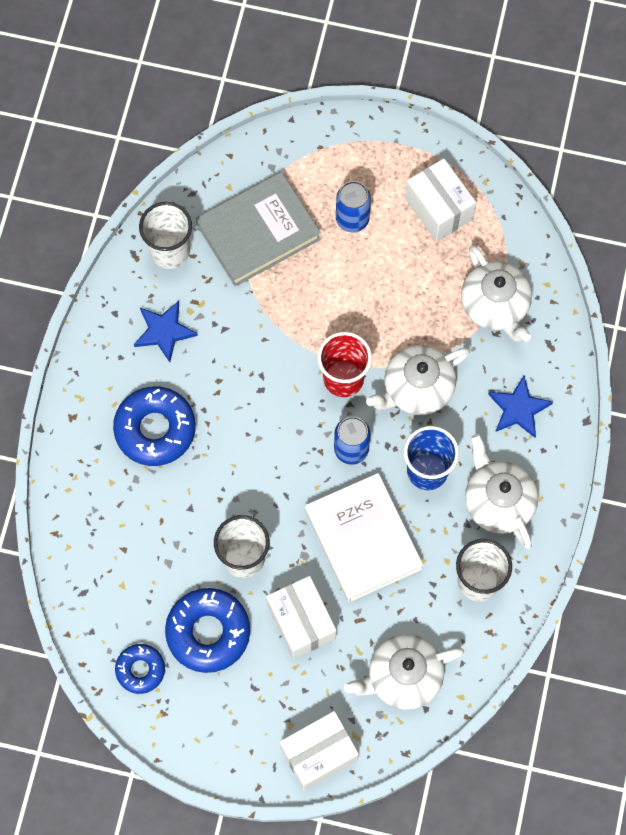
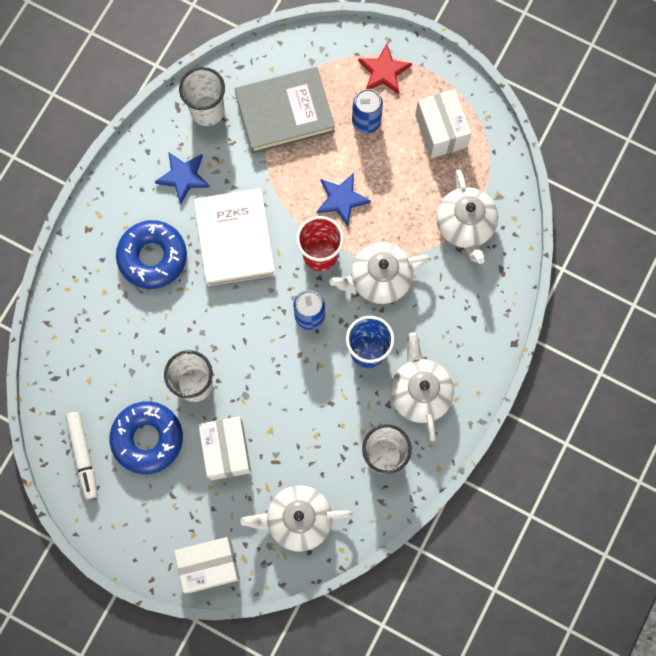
camera: 15 degrees right, 5 degrees up
blue donut [115,644,165,694] -> white marker [65,412,98,500]
white book [305,473,423,602] -> white book moved to [194,188,276,286]
blue star [488,376,553,438] -> blue star moved to [317,173,371,226]
none -> red star [358,44,412,94]

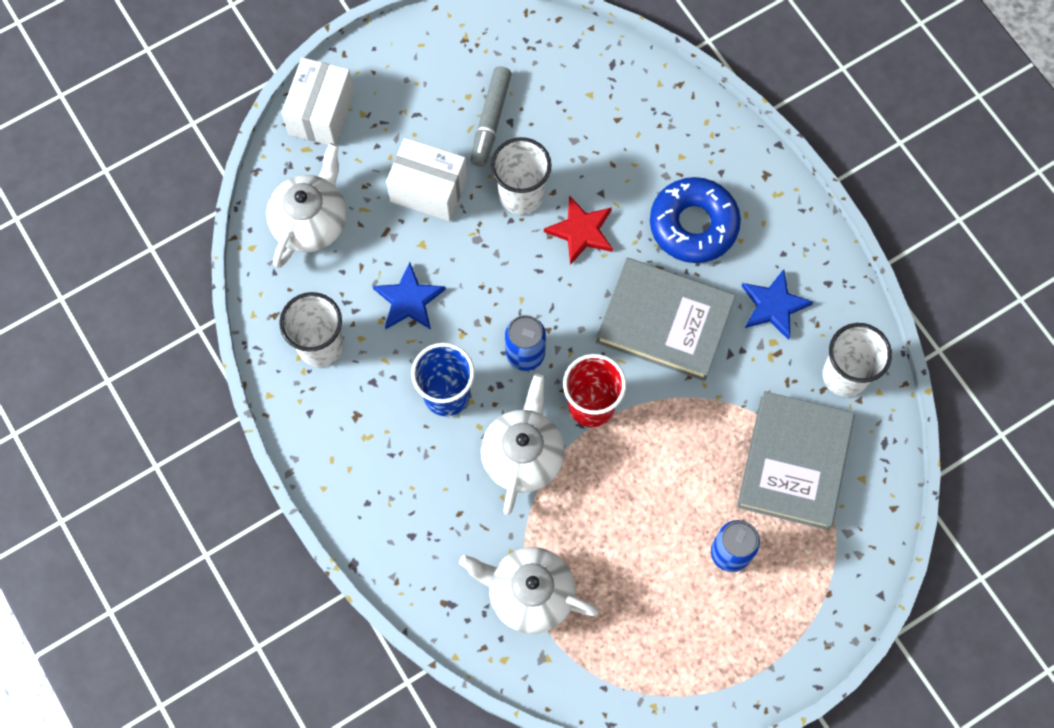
camera: 120 degrees right, 5 degrees down
white marker [65,412,98,500] -> none
blue donut [109,401,183,474] -> grey marker [471,66,512,167]
white book [194,188,276,286] -> grey book [596,258,736,381]
blue star [317,173,371,226] -> blue star moved to [373,262,446,330]
red star [358,44,412,94] -> red star moved to [544,196,613,265]
white teapot [390,332,454,441] -> none
white box [415,89,472,158] -> none

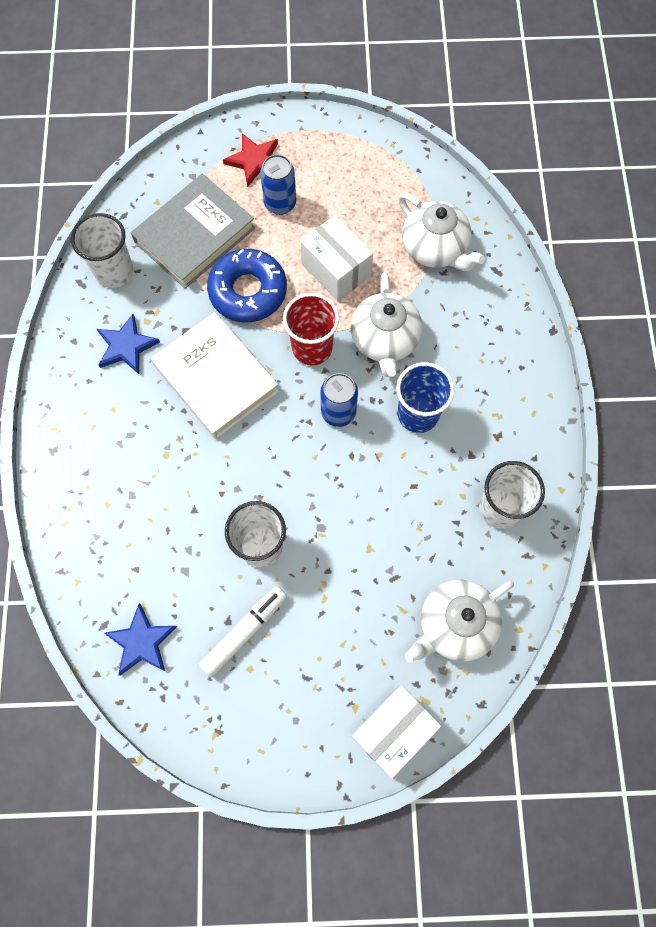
camera: 150 degrees left, 0 degrees up
blue star [373,262,446,330] -> blue star moved to [104,604,177,676]
white box [386,138,467,221] -> white box moved to [300,215,373,301]
grey marker [471,66,512,167] -> white marker [199,586,287,678]
white teapot [481,374,565,515] -> white teapot turned 45 degrees counterclockwise [351,272,423,377]
red star [544,196,613,265] -> red star moved to [223,133,278,187]
grey book [596,258,736,381] -> white book [151,312,279,439]
blue donut [650,177,741,263] -> blue donut moved to [207,249,287,322]

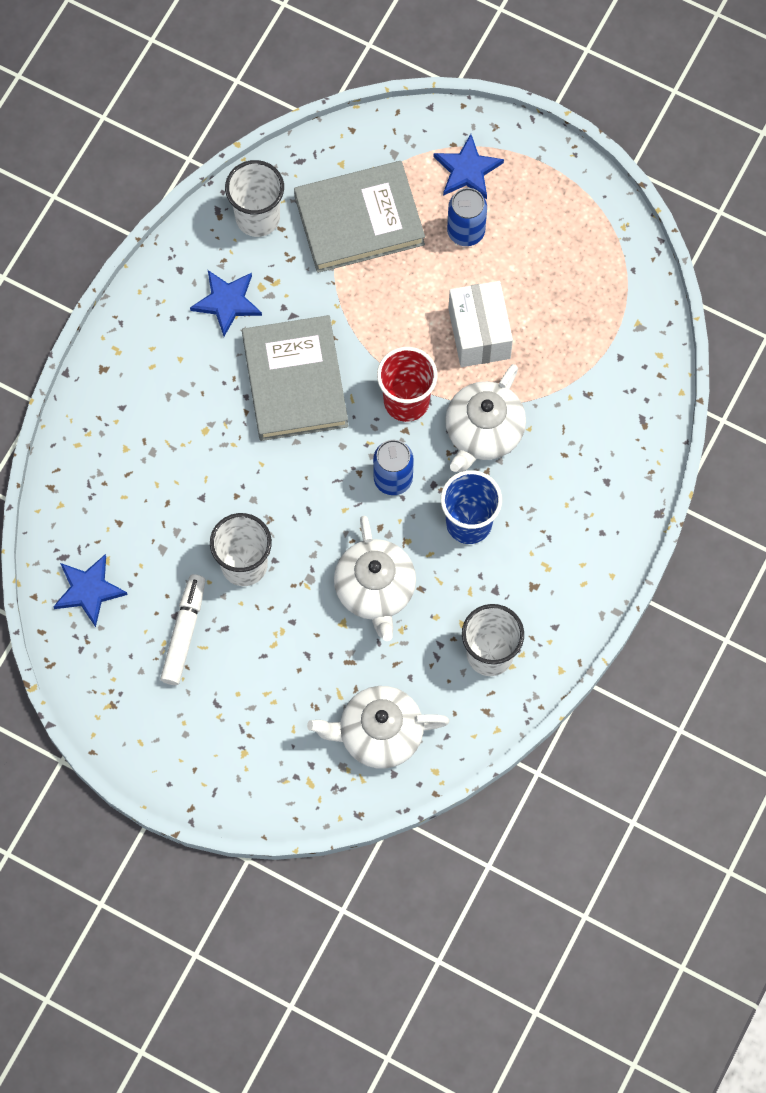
camera: 30 degrees right, 0 degrees up
white book [151,312,279,439] -> grey book [242,315,348,441]
white marker [199,586,287,678] -> white marker turned 60 degrees counterclockwise [160,574,206,685]
blue donut [207,249,287,322] -> none
red star [223,133,278,187] -> blue star [434,134,504,199]
white box [351,685,441,778] -> none
white teapot [399,192,485,271] -> white teapot moved to [334,516,416,641]

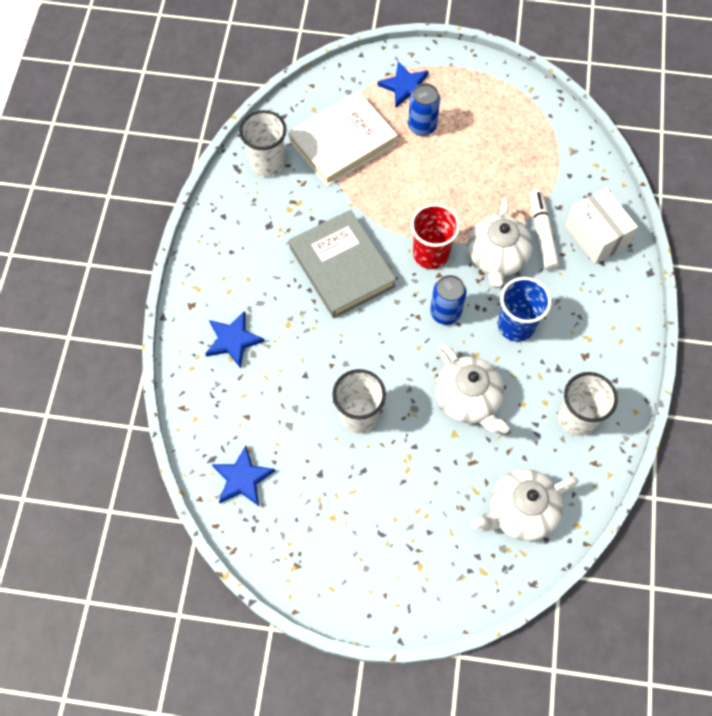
camera: 20 degrees left, 5 degrees down
white marker [160,574,206,685] -> white marker moved to [530,190,560,271]
blue star [190,270,262,336] -> blue star moved to [205,311,265,368]
grey book [294,161,425,273] -> white book [288,91,398,186]
white box [448,281,513,367] -> white box moved to [565,188,638,264]

